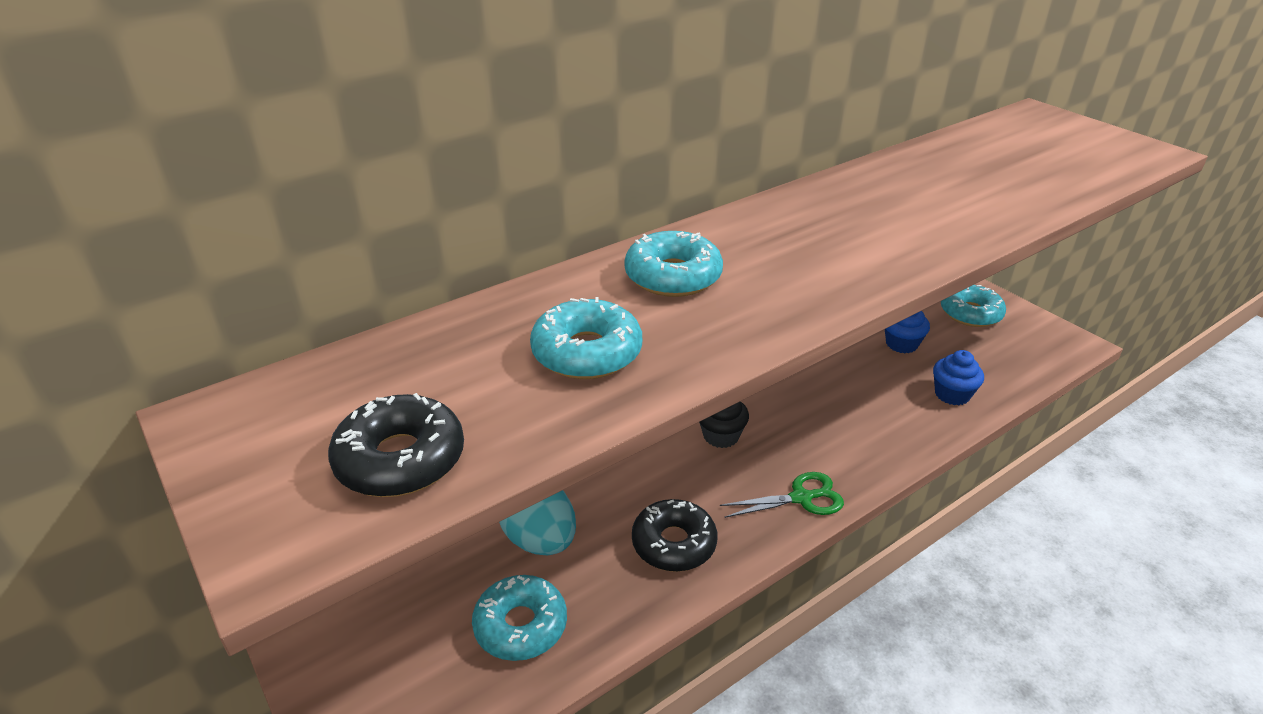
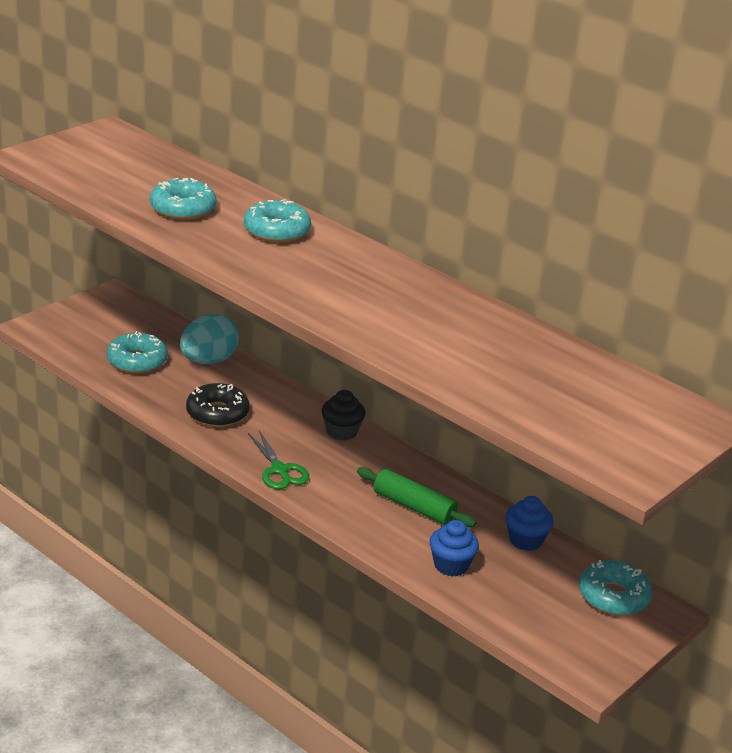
camera: 75 degrees right, 5 degrees down
black donut [328,393,464,497] -> none
none -> green rolling pin [357,467,477,527]

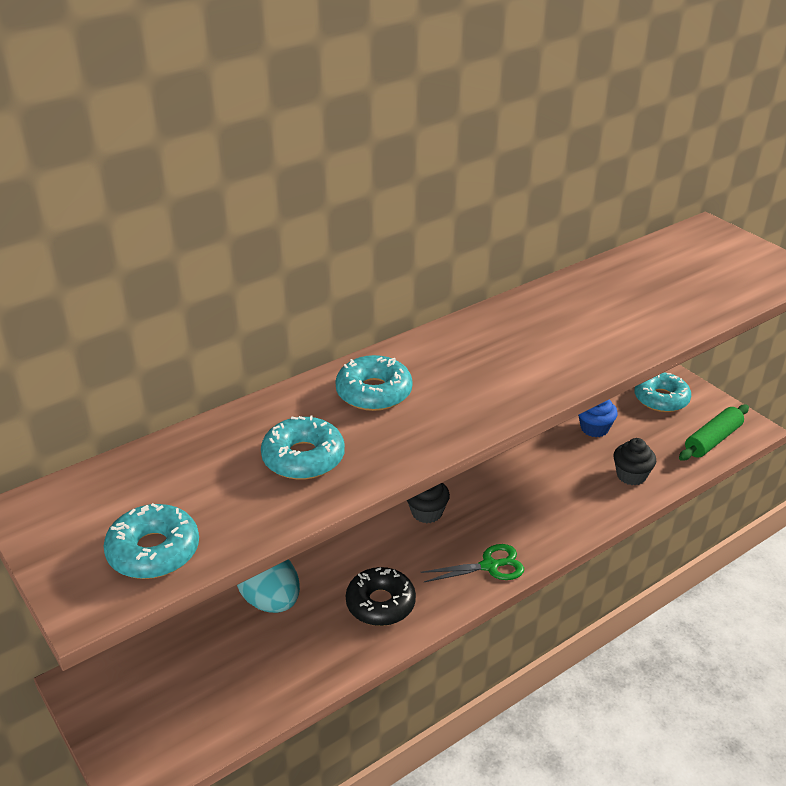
camera: 75 degrees left, 5 degrees up
turquoise donut [107,331,168,373] -> turquoise donut moved to [104,503,199,579]
green rolling pin [357,467,477,527] -> green rolling pin moved to [679,404,749,461]
blue cupcake [429,520,479,576] -> black cupcake [613,438,656,486]

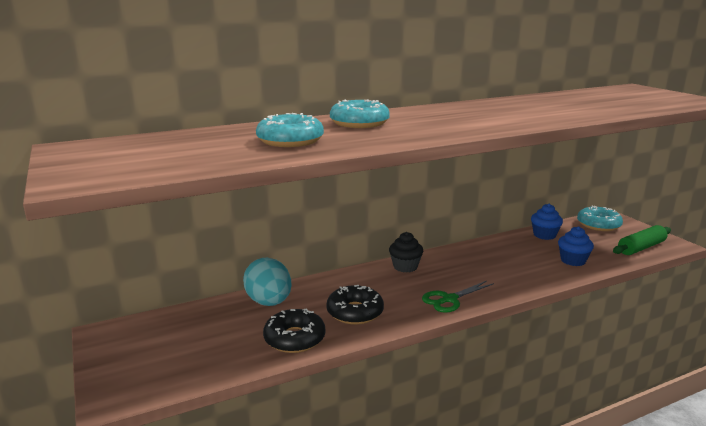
camera: 10 degrees right, 15 degrees down
turquoise donut [104,503,199,579] -> none
green scissors [421,544,524,582] -> green scissors turned 150 degrees clockwise [422,281,494,313]
black cupcake [613,438,656,486] -> blue cupcake [558,226,594,266]
none -> black donut [263,308,326,353]

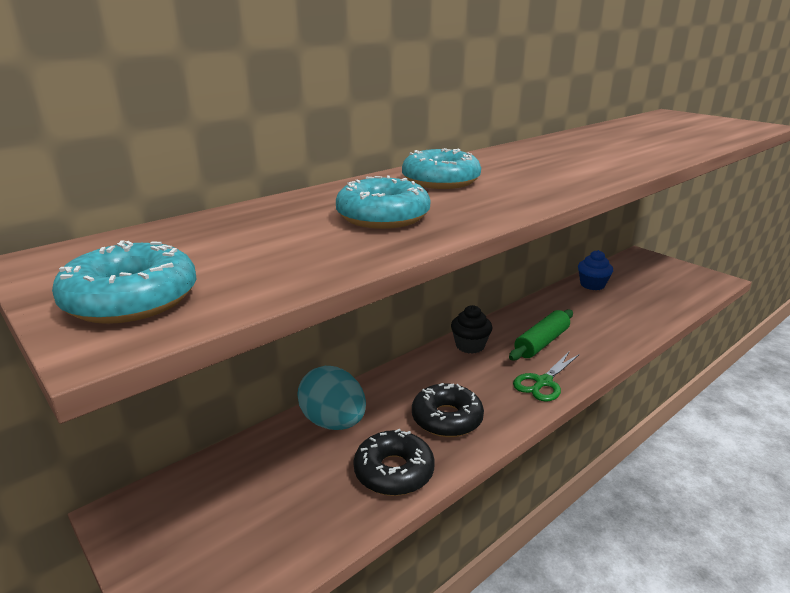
camera: 15 degrees left, 5 degrees up
blue cupcake [558,226,594,266] -> none
turquoise donut [577,206,623,231] -> turquoise donut moved to [52,240,196,324]
green rolling pin [613,225,671,255] -> green rolling pin moved to [509,309,573,361]

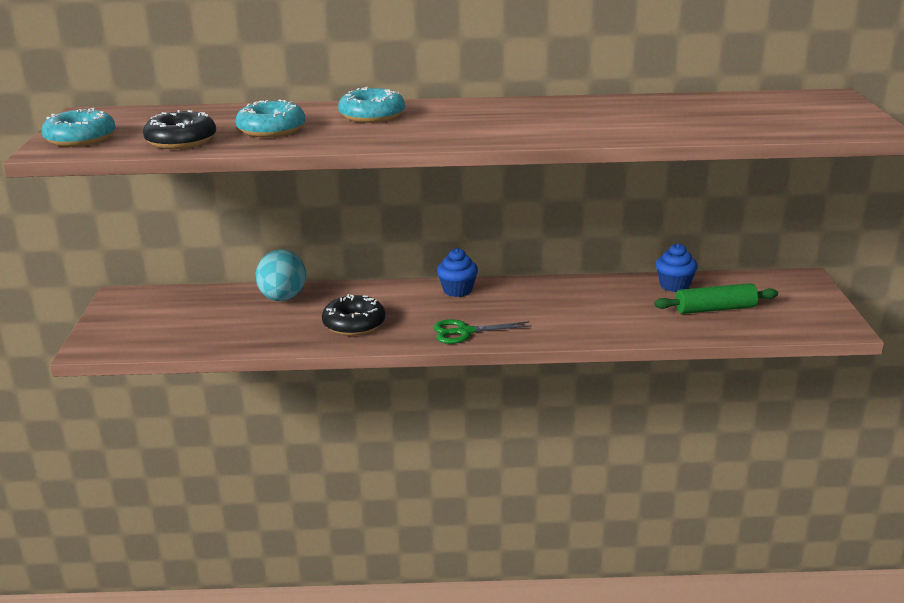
camera: 40 degrees right, 0 degrees up
black donut [353,428,435,496] -> black donut moved to [143,110,216,149]
black cupcake [451,305,492,354] -> blue cupcake [437,248,478,297]
green rolling pin [509,309,573,361] -> green rolling pin moved to [654,283,778,314]

